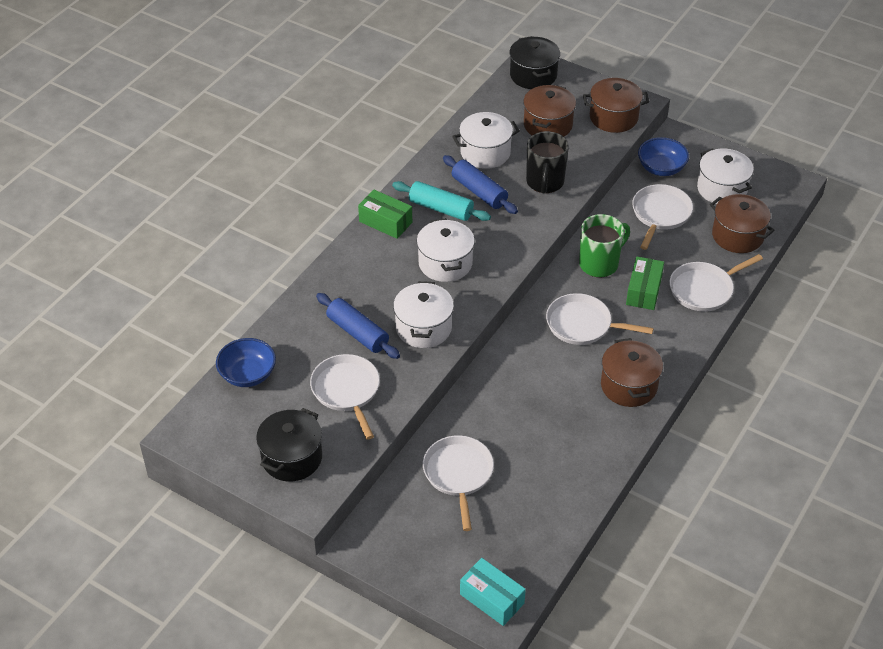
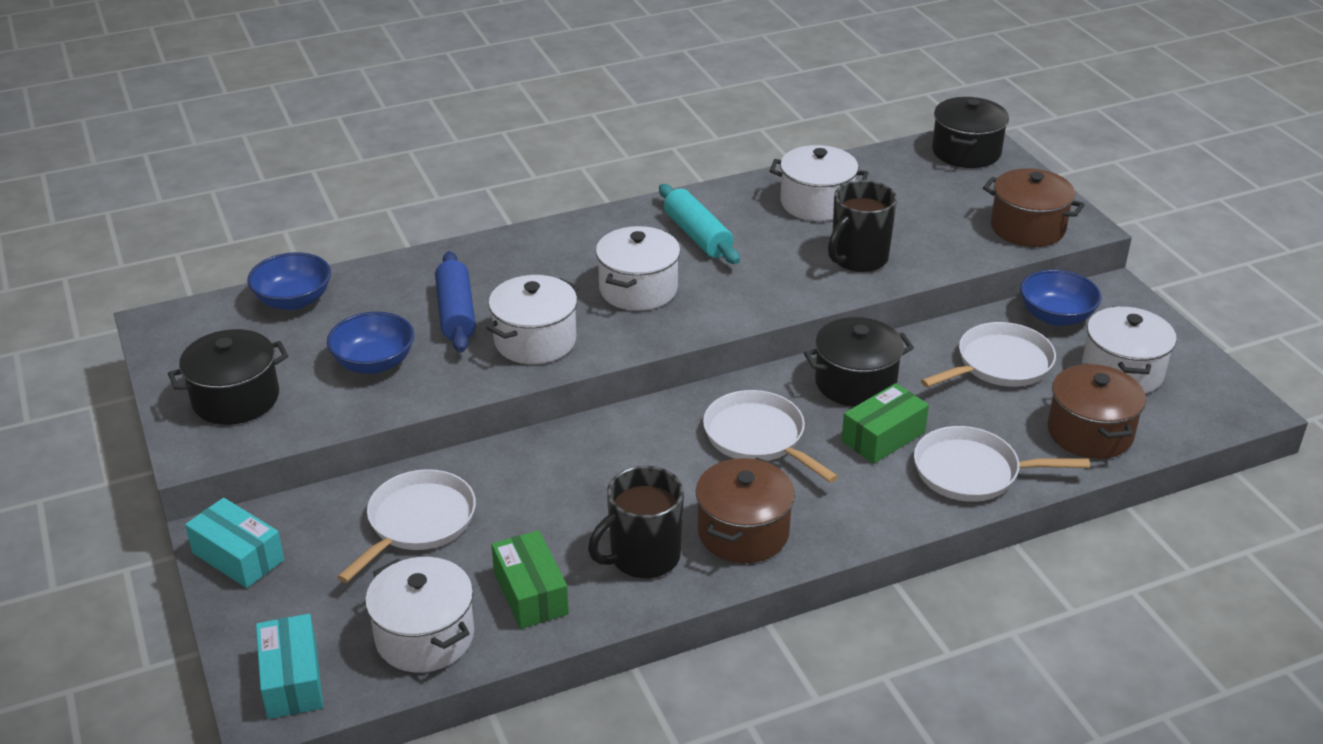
camera: 35 degrees right, 10 degrees down
white pan [310,354,380,440] -> blue bowl [327,312,414,374]
green box [358,190,412,239] -> green box moved to [491,530,569,629]
blue rolling pin [443,155,518,214] -> none
brown pot [523,85,576,137] -> none
green mug [579,214,630,277] -> black pot [804,317,914,407]
none -> turquoise box [185,498,284,588]
none -> white pot [365,557,474,672]
none -> black mug [588,466,684,579]

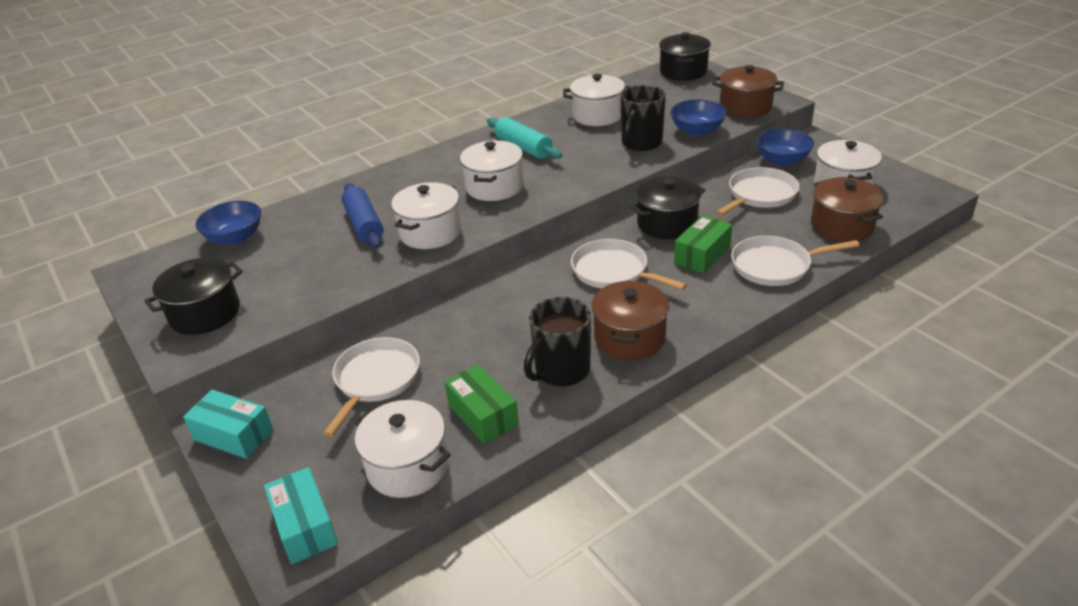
camera: 10 degrees left, 0 degrees up
blue bowl [327,312,414,374] -> blue bowl moved to [670,99,727,136]

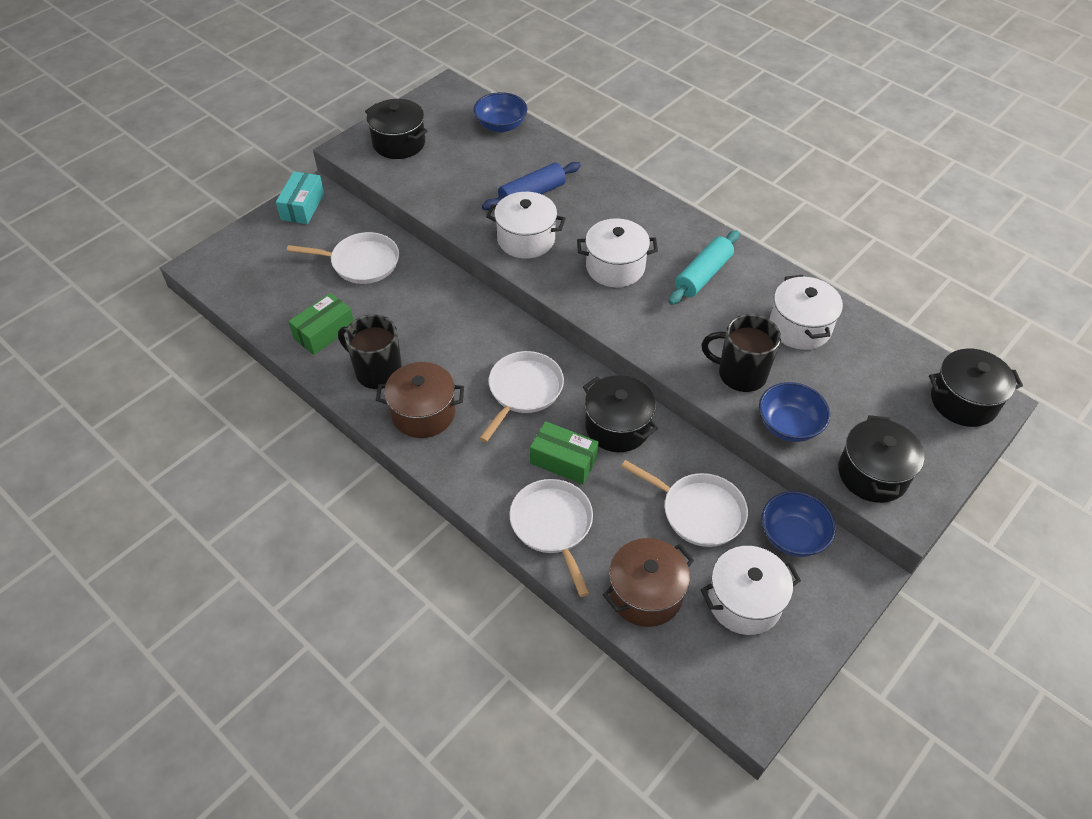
camera: 75 degrees right, 15 degrees up
turquoise box [264,467,338,564] -> none
white pot [354,400,451,498] -> none
brown pot [712,65,784,118] -> black pot [838,415,924,503]

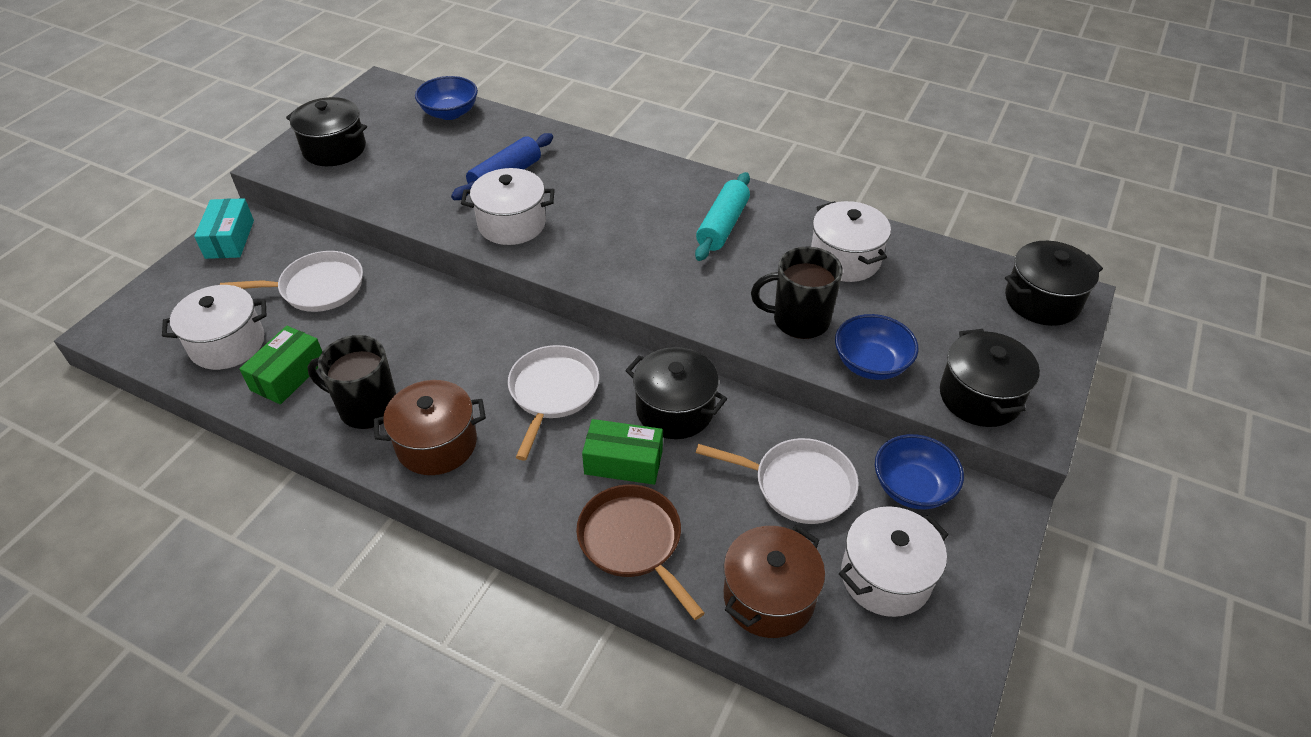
camera: 15 degrees left, 5 degrees down
white pan [509,479,593,597] -> brown pan [576,485,705,620]
white pot [577,218,658,287] -> white pot moved to [162,285,266,370]

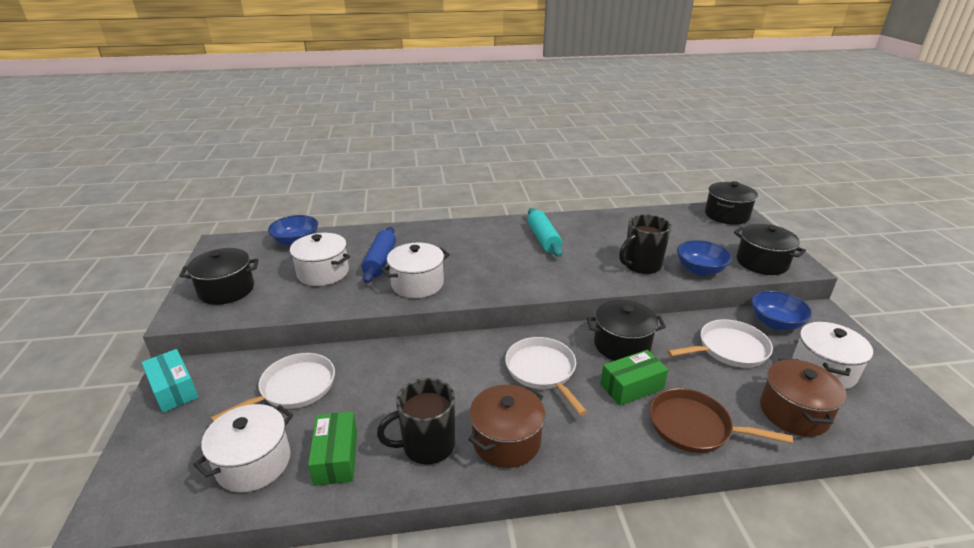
camera: 35 degrees left, 15 degrees down
white pot [811,201,891,282] -> white pot moved to [289,233,350,286]

